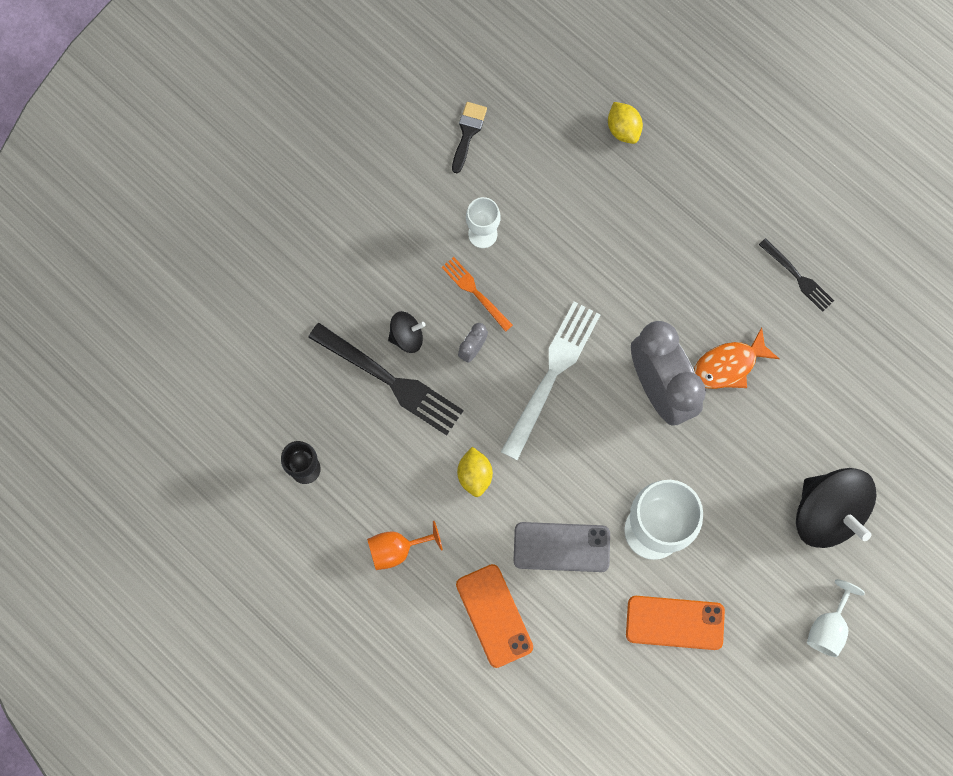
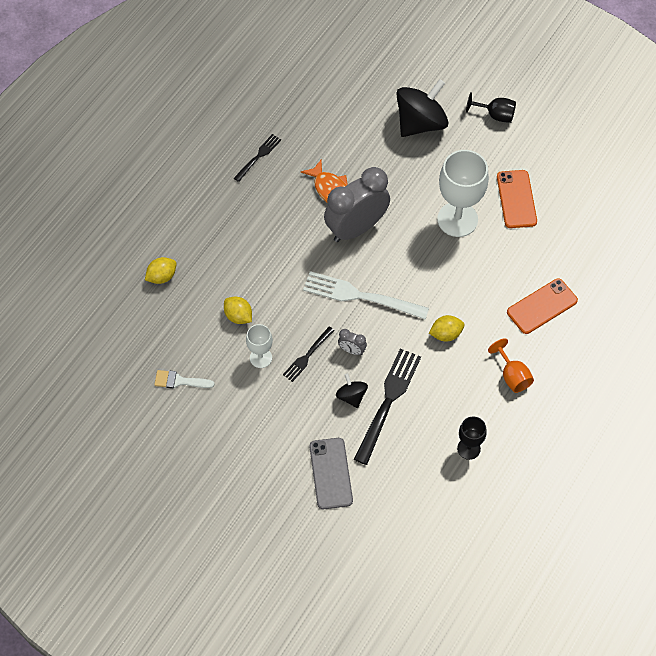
camera: 100 degrees left, 15 degrees down
orange fork [442,257,513,332] -> black fork [283,326,335,382]
black brush [452,102,487,173] -> white brush [154,370,214,389]
grey phone [514,522,610,572] -> grey phone moved to [310,438,353,509]
white goblet [807,579,865,657] -> black goblet [466,92,516,123]
none -> yellow lemon [224,297,252,324]

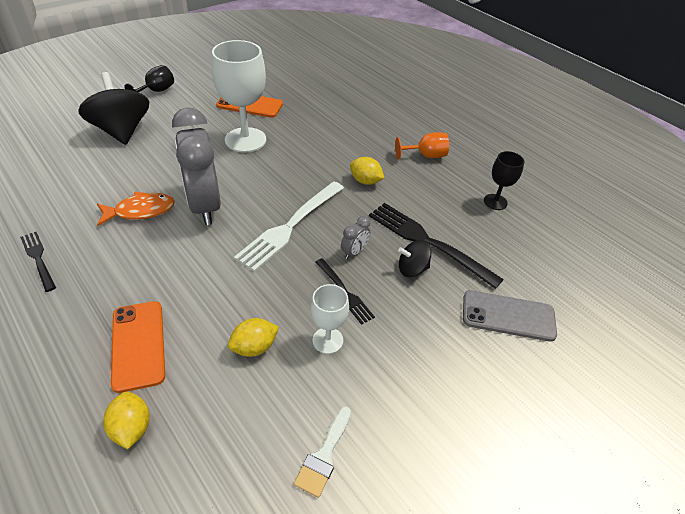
camera: 75 degrees left, 15 degrees down
yellow lemon [429,315,464,341] -> yellow lemon turned 60 degrees counterclockwise [350,157,384,185]
orange phone [507,279,578,334] -> orange phone moved to [111,301,165,393]

